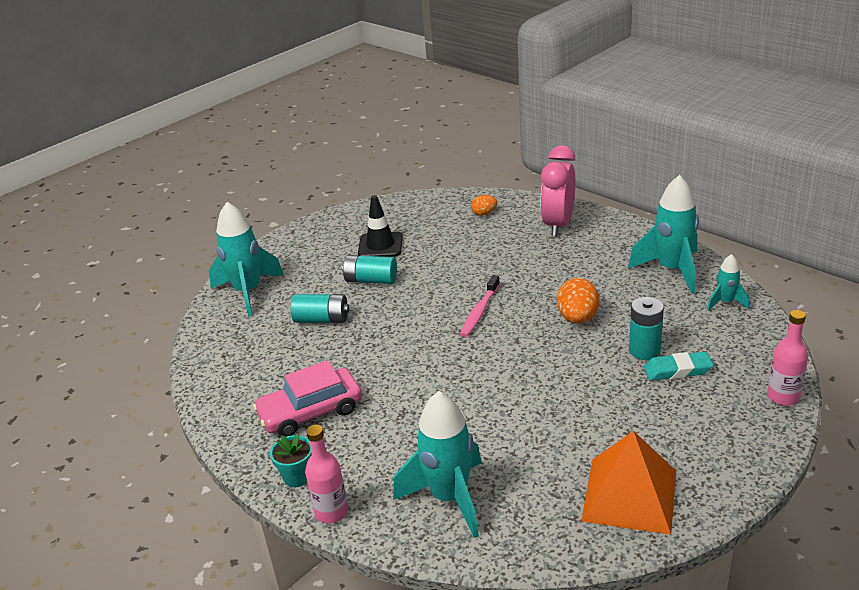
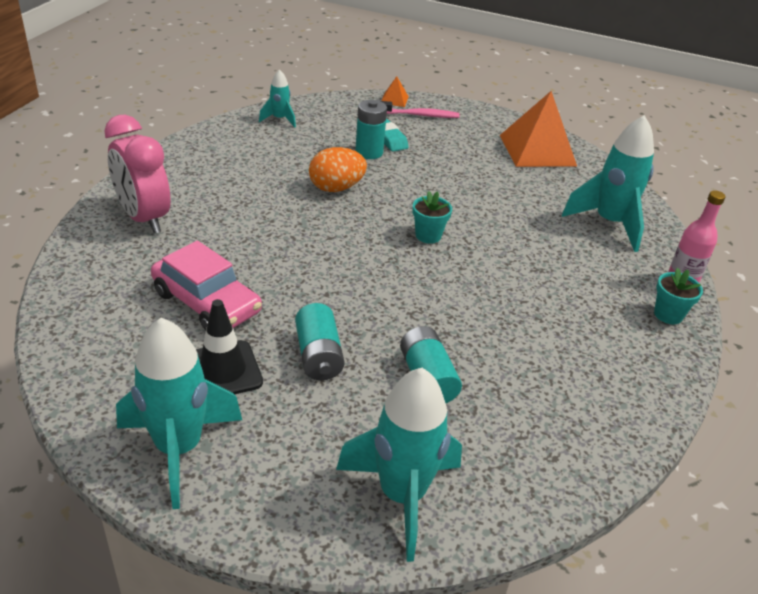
camera: 120 degrees left, 5 degrees up
pink car [253,360,362,437] -> pink car moved to [151,241,262,330]
pink toothbrush [460,275,500,337] -> pink toothbrush moved to [381,101,460,118]
orange egg [471,195,497,216] -> none
pink clock [540,145,576,237] -> pink clock turned 60 degrees clockwise [105,115,171,233]
turquoise rocket [628,175,699,294] -> turquoise rocket moved to [116,318,242,509]
pink bottle [767,310,808,406] -> orange pyramid [381,76,409,107]
none -> turquoise flower pot [412,191,452,244]

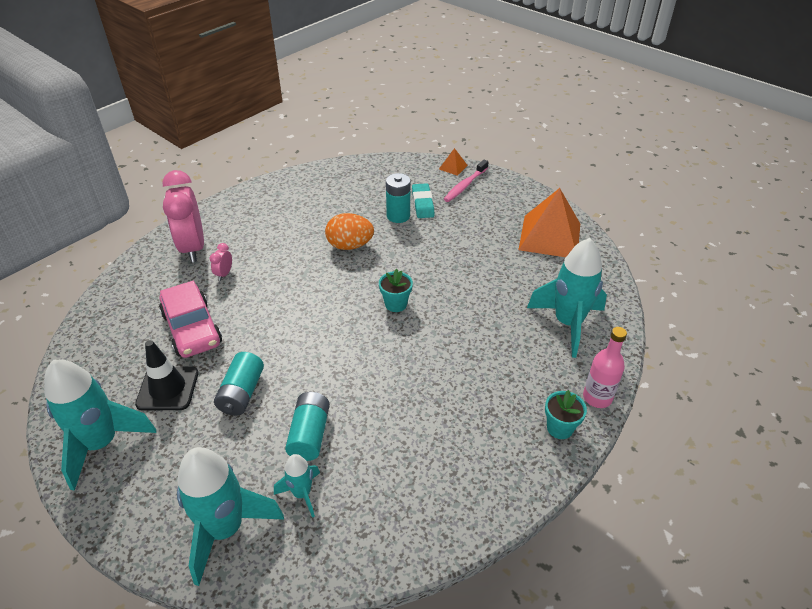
camera: 25 degrees right, 5 degrees up
turquoise rocket [259,69,296,127] -> turquoise rocket moved to [274,454,320,518]
pink toothbrush [381,101,460,118] -> pink toothbrush turned 105 degrees clockwise [444,160,489,202]
none -> pink clock [210,243,232,281]

